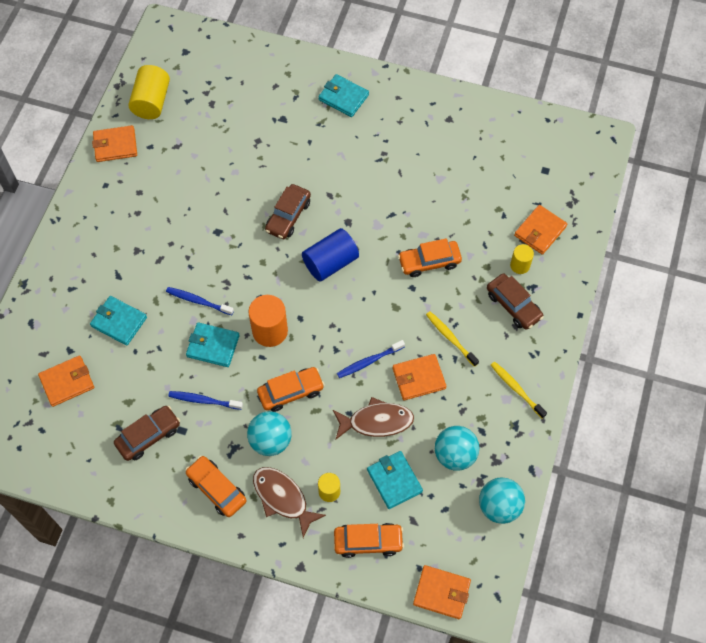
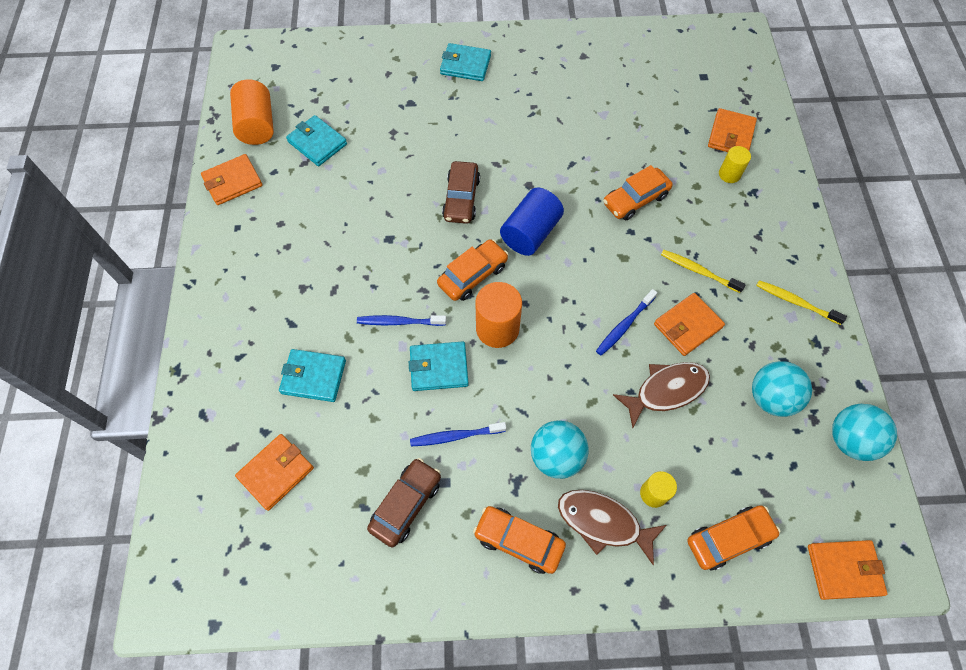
camera: 20 degrees left, 0 degrees up
yellow cylinder [128,65,170,119] -> orange cylinder [230,80,274,145]
orange car [257,367,325,412] -> orange car moved to [437,239,508,301]
turquoise wallet [367,451,423,509] -> turquoise wallet moved to [286,115,347,166]
brown car [487,273,544,330] -> none

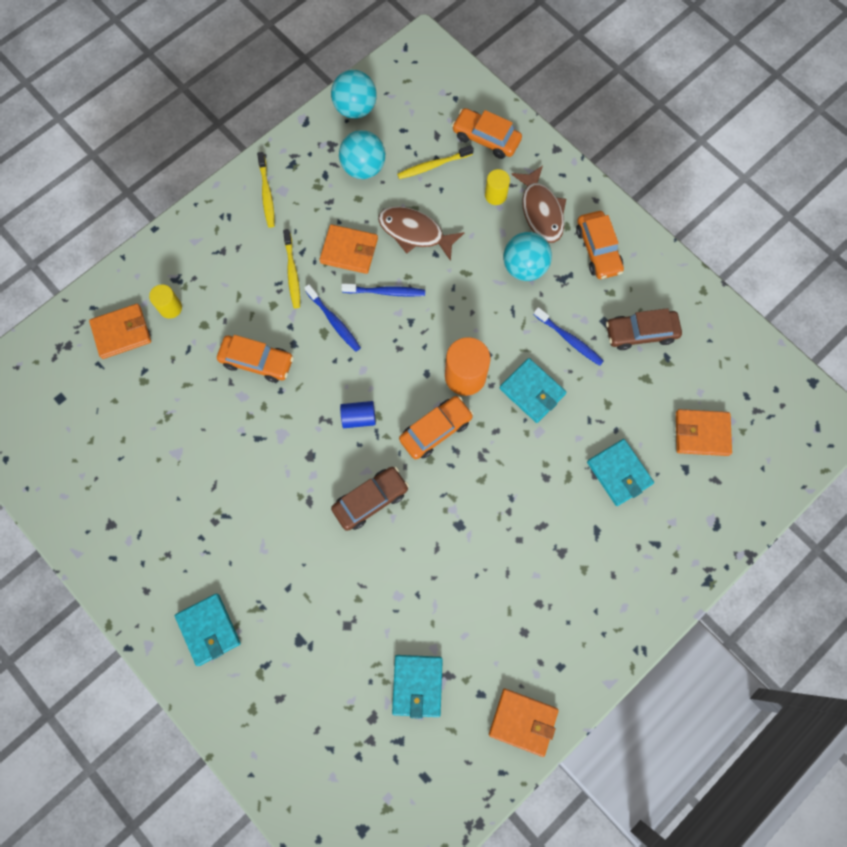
camera: 130 degrees left, 10 degrees up
orange cylinder [230,80,274,145] -> none
blue toothbrush [357,315,446,326] -> blue toothbrush moved to [304,284,361,352]
orange car [437,239,508,301] -> orange car turned 135 degrees clockwise [399,396,473,459]
blue cylinder [500,188,564,256] -> blue cylinder [340,401,376,428], size x0.57
orange wallet [808,540,887,600] -> none
none -> yellow toothbrush [397,145,474,179]

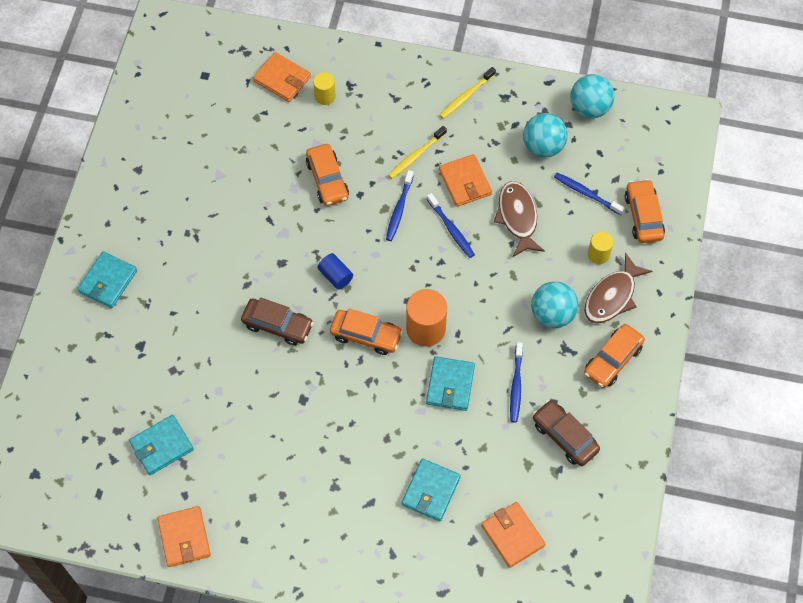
camera: 55 degrees right, 10 degrees down
yellow toothbrush [397,145,474,179] -> blue toothbrush [554,173,625,215]

